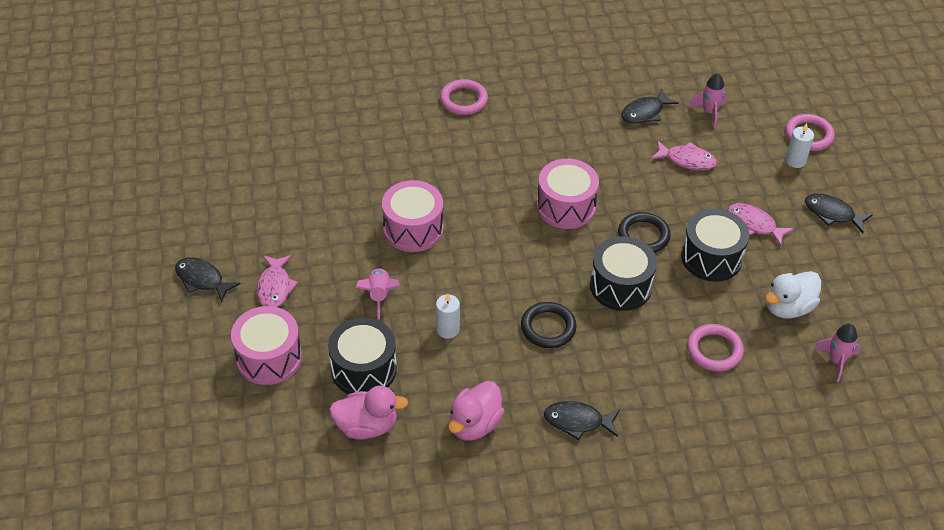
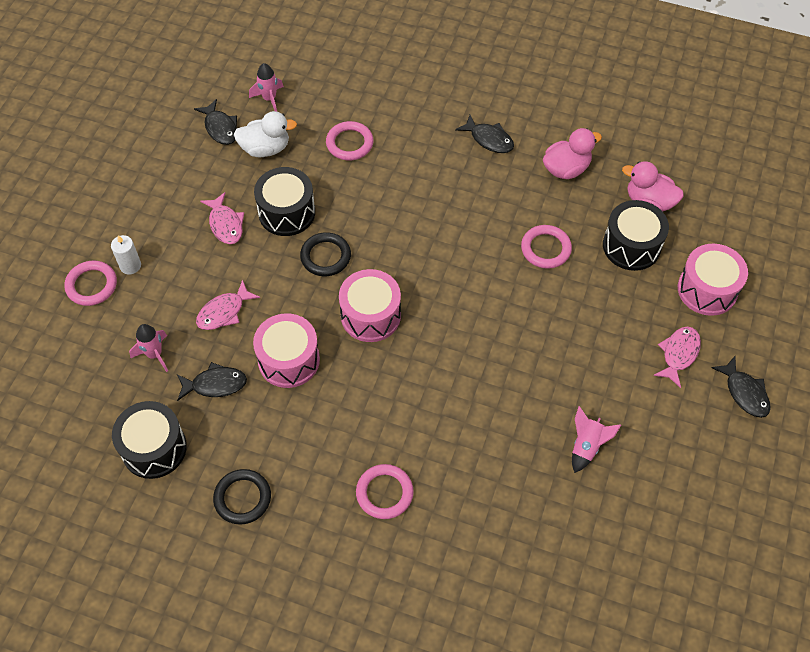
camera: 150 degrees left, 10 degrees up
pink rocket [355,268,400,320] -> pink rocket moved to [572,406,621,473]
pink drum [382,180,443,252] -> pink drum moved to [253,313,320,388]
white candle [436,293,460,339] -> pink ring [521,225,572,269]
black ring [521,302,577,348] -> black ring moved to [213,469,271,525]
black drum [590,236,657,311] -> black drum moved to [112,401,187,479]
pink fish [651,140,717,170] -> pink fish turned 90 degrees counterclockwise [196,279,260,330]
black fish [805,194,872,233] -> black fish moved to [194,99,237,145]

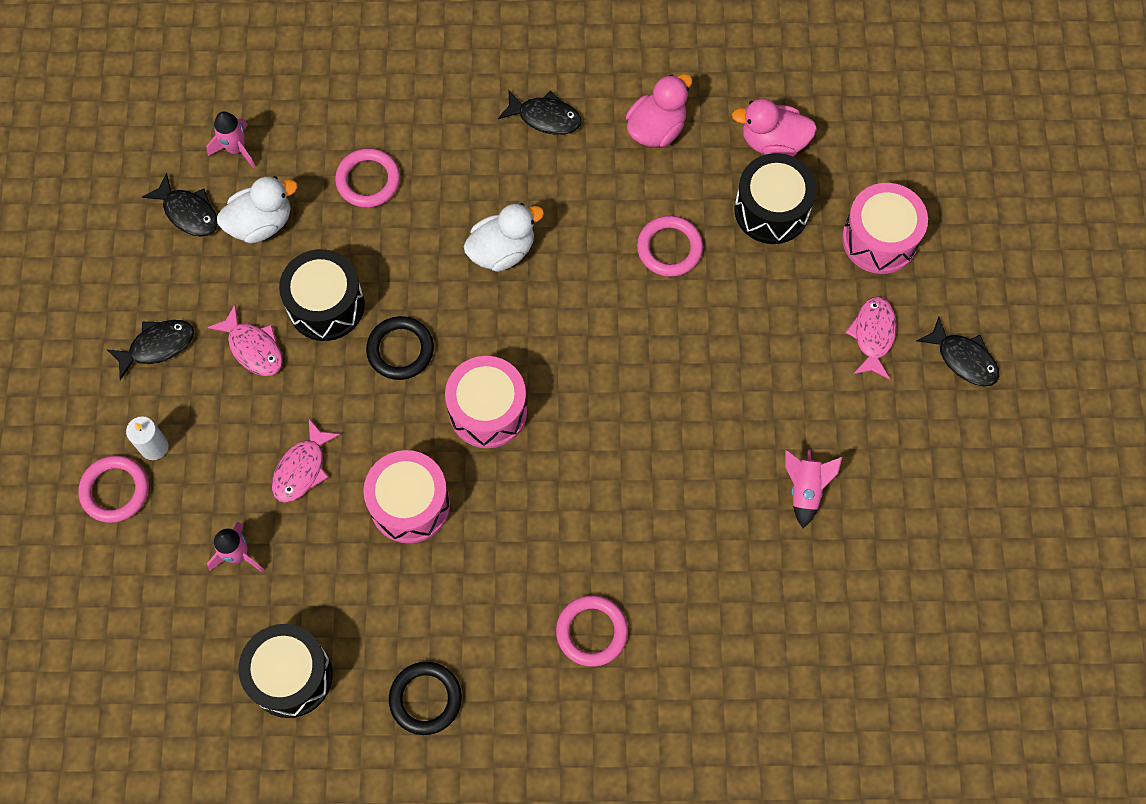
camera: 20 degrees left, 10 degrees up
black fish [177,362,247,401] -> black fish moved to [106,320,194,380]
none -> white duck [463,203,544,272]

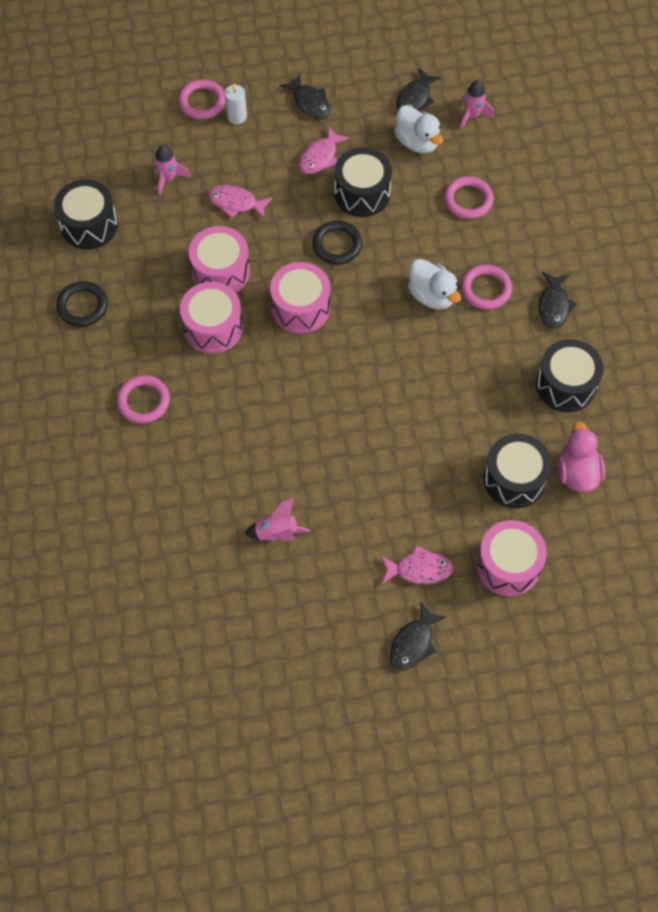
camera: 80 degrees right, 5 degrees down
pink duck [626,74,692,147] -> black drum [536,339,604,412]
pink ring [637,216,703,277] -> pink ring moved to [461,265,512,310]
none -> pink drum [180,282,243,354]

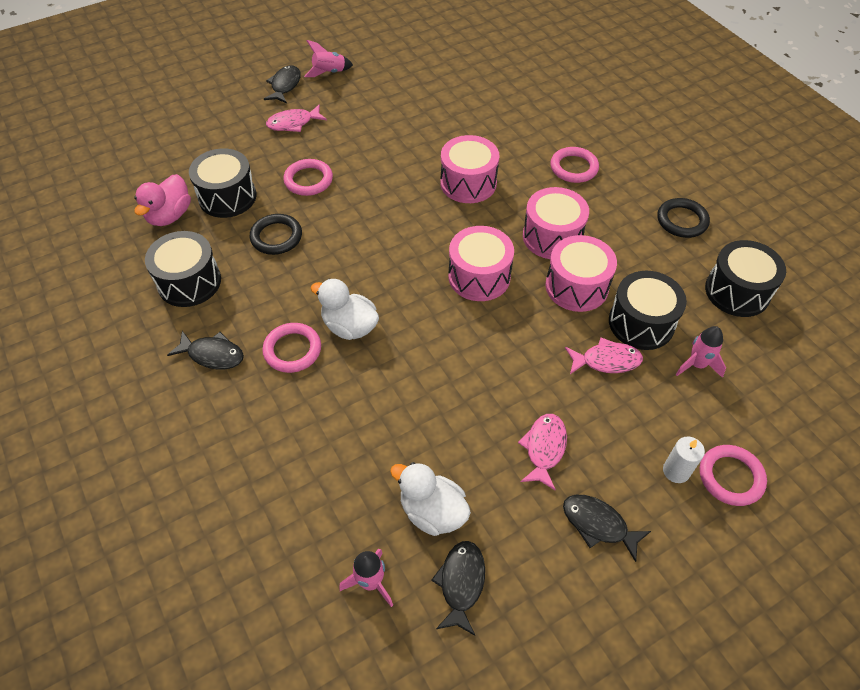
camera: 160 degrees right, 10 degrees down
pink rocket [245,498,310,541] -> pink rocket moved to [304,40,353,77]
black ring [312,221,362,265] -> black ring moved to [249,214,302,255]
black drum [334,147,392,217] -> black drum moved to [609,271,687,350]
pink ring [444,176,494,219] -> pink ring moved to [283,159,333,196]
pink drum [476,520,547,596] -> pink drum moved to [440,135,499,203]
black fish [538,272,577,329] -> black fish turned 120 degrees clockwise [167,331,244,369]
pink duck [558,421,605,492] -> pink duck turned 45 degrees clockwise [134,174,191,226]

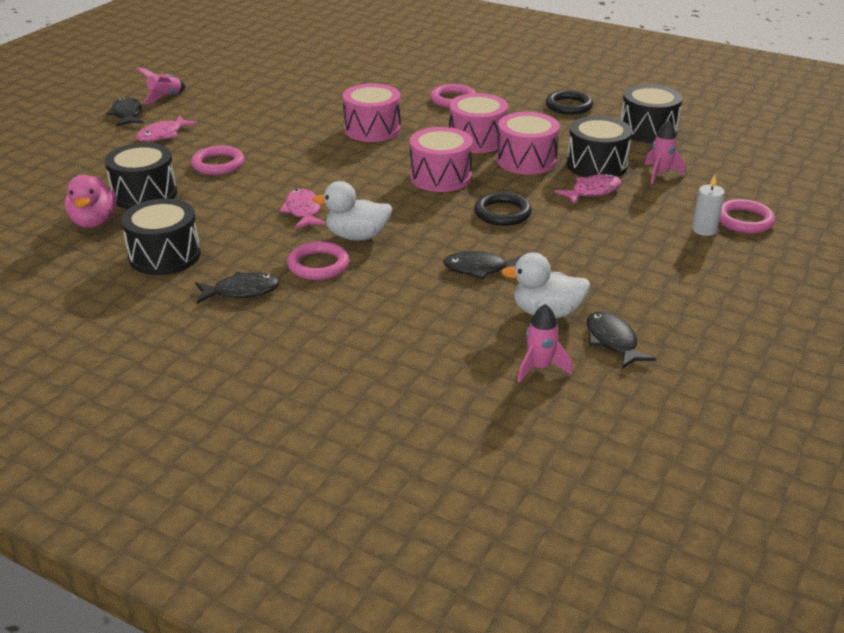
camera: 30 degrees left, 20 degrees down
black ring [249,214,302,255] -> black ring moved to [474,192,532,226]
pink fish [518,414,567,491] -> pink fish moved to [279,189,326,229]
black fish [563,495,651,562] -> black fish moved to [443,251,523,280]

